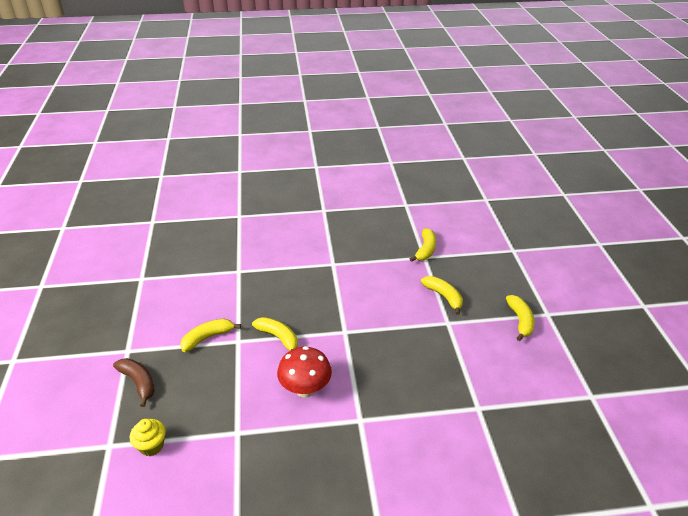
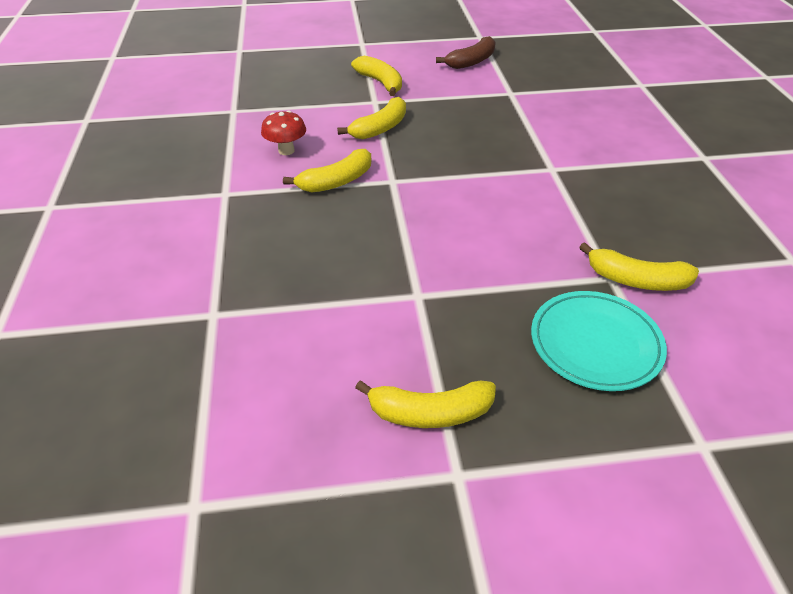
camera: 90 degrees right, 5 degrees up
brown banana [113,358,155,407] -> brown banana moved to [436,36,496,69]
yellow cupcake [130,419,166,456] -> none
red mushroom [277,346,332,398] -> red mushroom [261,110,306,155], size x0.62
yellow banana [421,276,463,315] -> yellow banana moved to [283,149,371,193]
none -> turquoise plate [531,291,667,391]

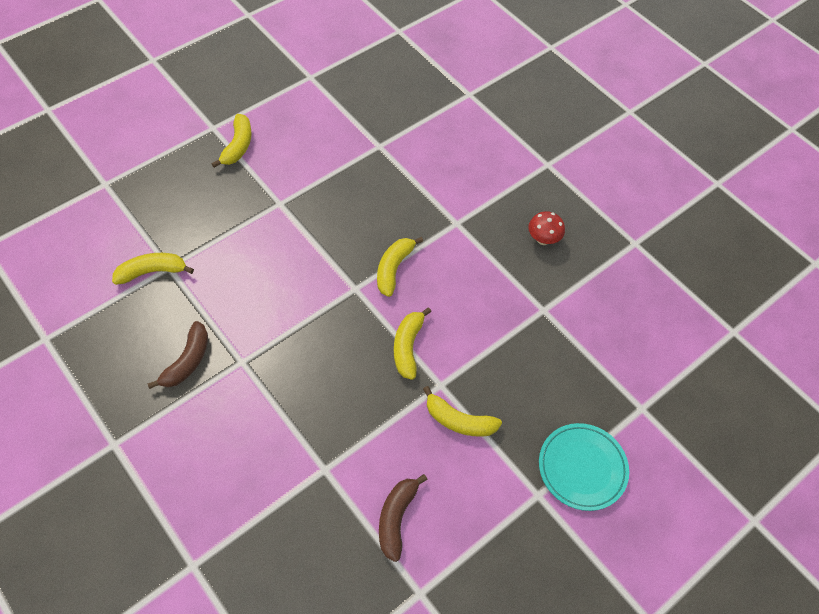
camera: 145 degrees right, 15 degrees up
red mushroom [261,110,306,155] -> red mushroom moved to [528,211,565,245]
yellow banana [355,380,496,428] -> yellow banana turned 135 degrees clockwise [211,114,252,168]
turquoise plate [531,291,667,391] -> turquoise plate moved to [539,423,629,511]
none -> brown banana [148,321,208,389]

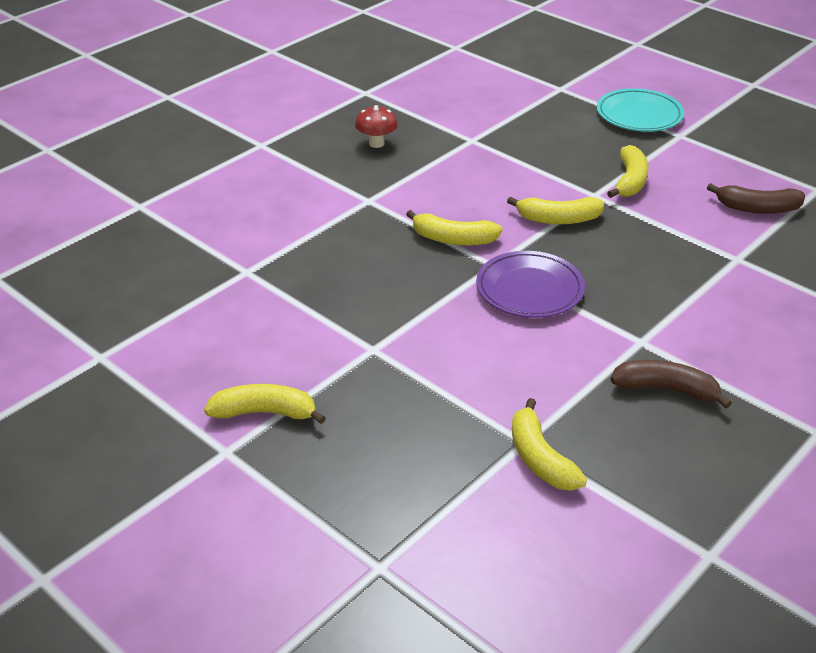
camera: 95 degrees left, 20 degrees down
none -> purple plate [476,251,585,318]

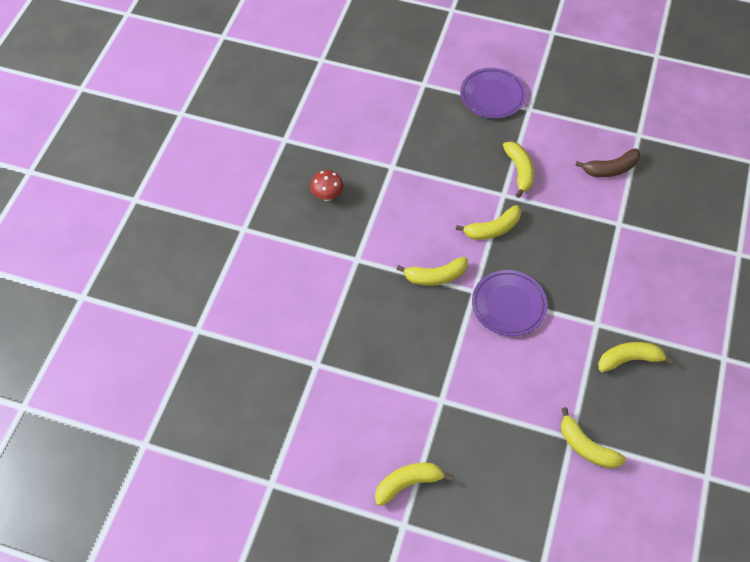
camera: 25 degrees left, 20 degrees up
turquoise plate [597,88,684,132] -> purple plate [460,68,526,119]
brown banana [610,360,732,409] -> yellow banana [598,342,674,372]

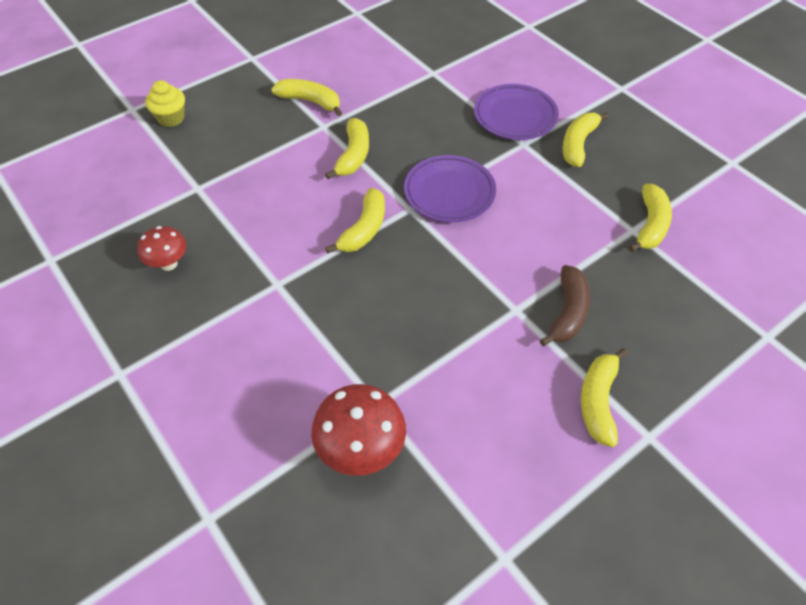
camera: 55 degrees left, 5 degrees down
purple plate [460,68,526,119] -> purple plate moved to [474,84,559,140]
yellow banana [561,407,626,469] -> yellow banana turned 60 degrees counterclockwise [629,184,672,252]
brown banana [575,148,640,177] -> brown banana moved to [540,265,590,346]
none -> yellow cupcake [145,80,185,127]
none -> red mushroom [311,384,406,476]

